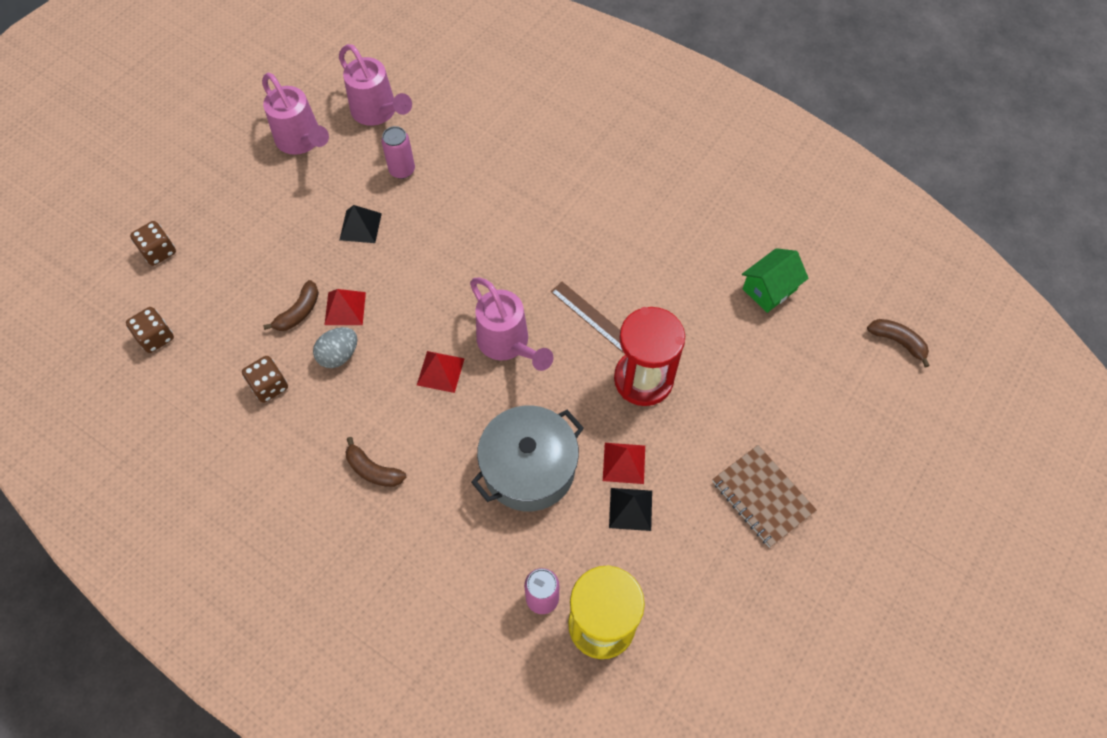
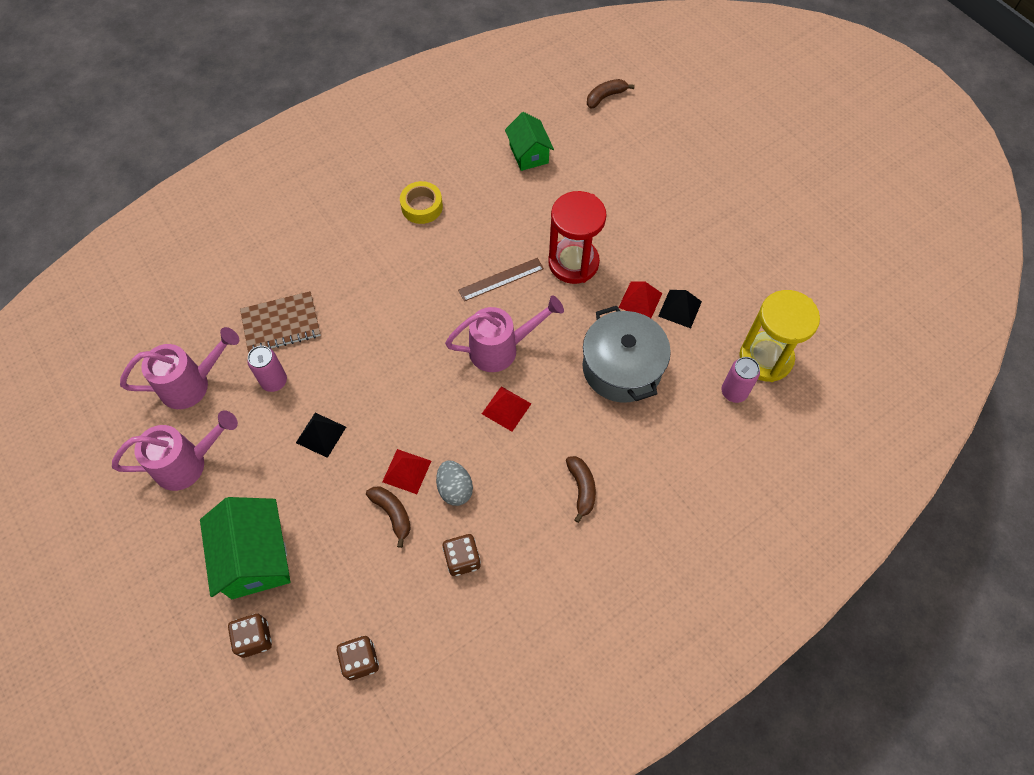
camera: 70 degrees left, 0 degrees up
brown banana [346,437,406,487] -> brown banana turned 60 degrees counterclockwise [566,456,596,523]
brown notebook [712,445,817,548] -> brown notebook moved to [240,291,321,352]
none -> green house [200,497,290,599]
none -> yellow tape [400,181,443,224]

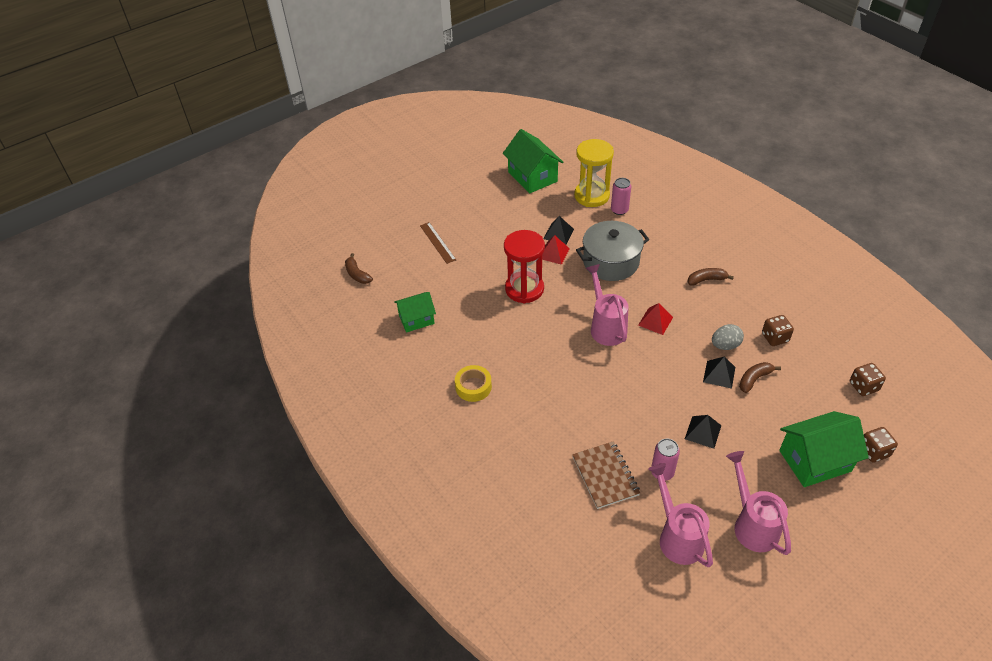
camera: 90 degrees left, 15 degrees down
red pyramid [382,449,431,494] -> black pyramid [703,357,735,389]
brown ruler [458,258,544,301] -> brown ruler moved to [420,222,456,264]
none -> green house [503,129,563,193]

